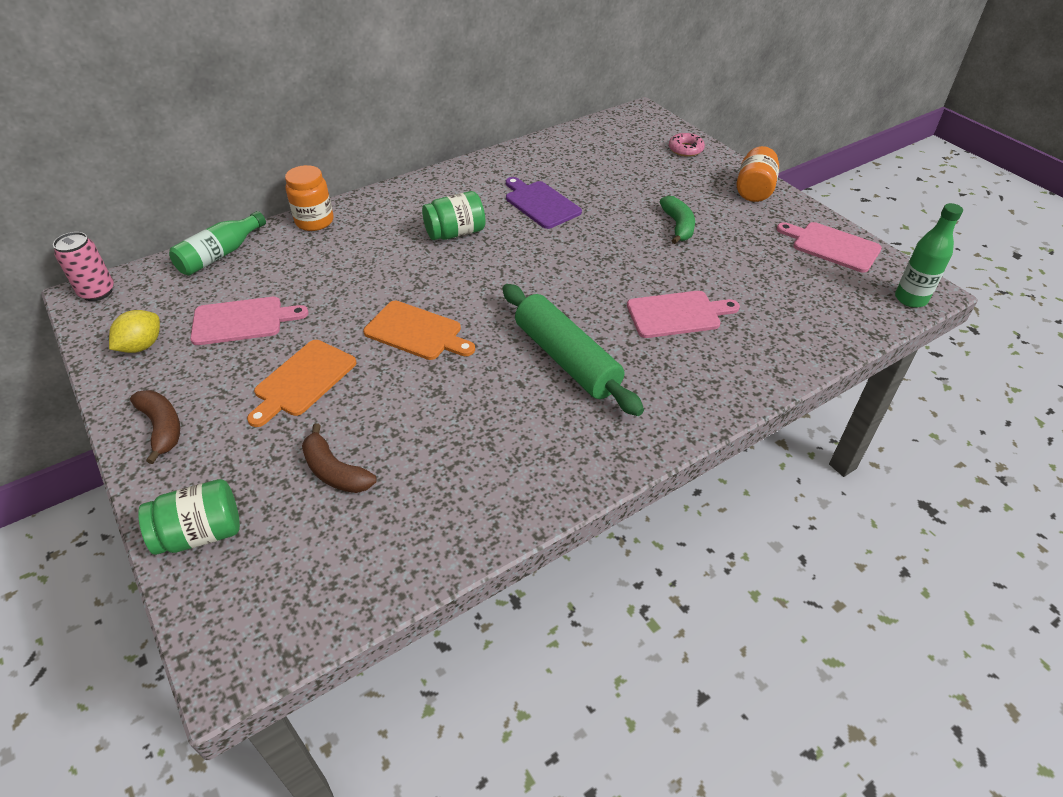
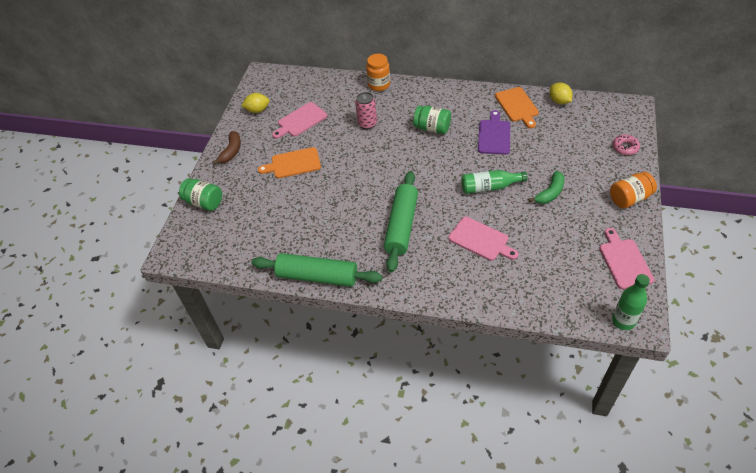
camera: 50 degrees right, 5 degrees up
pink can [53,232,114,301] -> pink can moved to [355,92,377,129]
green bottle [169,211,266,276] -> green bottle moved to [461,170,528,194]
pink cutting board [190,297,309,345] -> pink cutting board turned 105 degrees clockwise [272,102,327,139]
brown banana [302,423,377,493] -> none
orange cutting board [363,301,475,360] -> orange cutting board moved to [495,87,539,128]
none -> green rolling pin [251,253,382,287]
none -> yellow lemon [549,83,573,104]

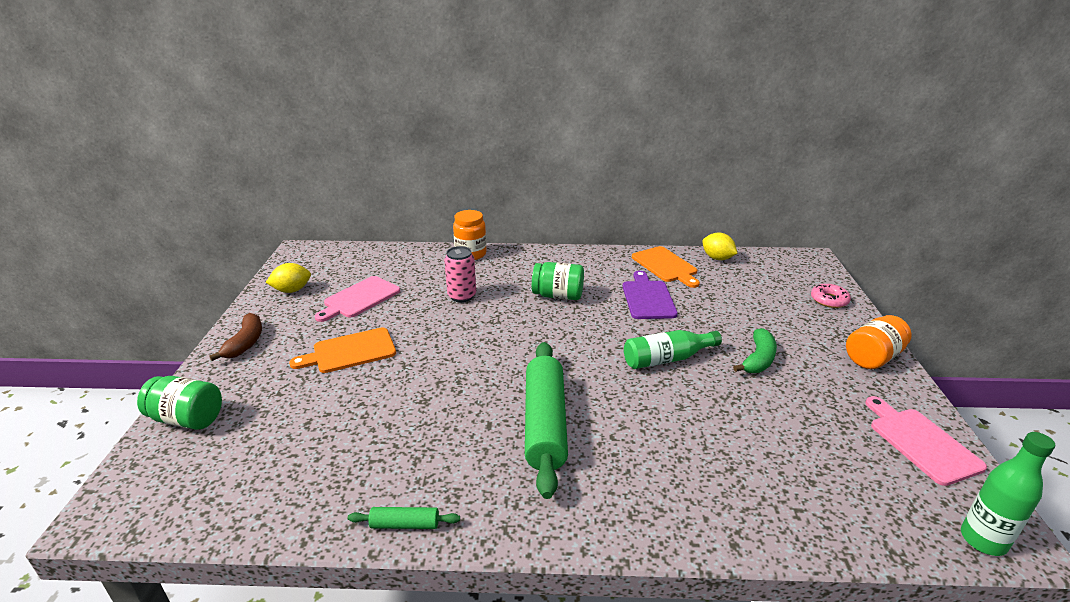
camera: 15 degrees left, 20 degrees down
green rolling pin [251,253,382,287] -> green rolling pin [348,507,460,529], size x0.43
pink cutting board [448,217,519,261] -> none

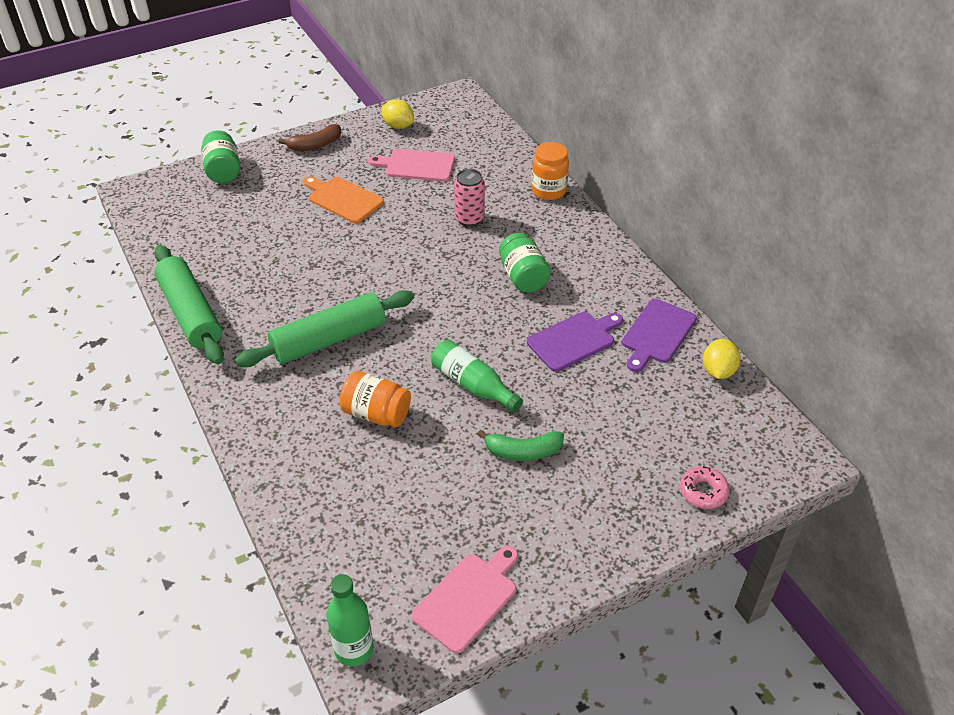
camera: 60 degrees right, 15 degrees up
green rolling pin [348,507,460,529] -> green rolling pin [154,245,224,364], size x2.30
orange cutting board [632,246,700,288] -> purple cutting board [622,299,697,372]
orange jar [846,315,912,369] -> orange jar moved to [340,371,411,427]

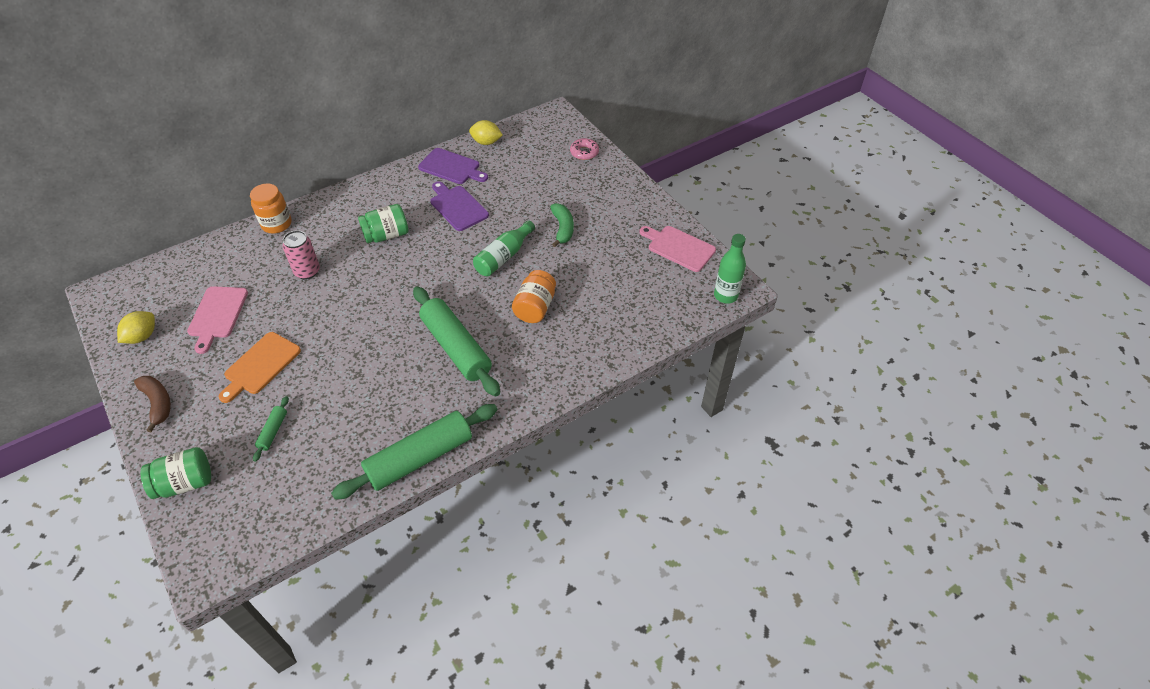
camera: 95 degrees left, 5 degrees up
none -> green rolling pin [253,396,289,462]

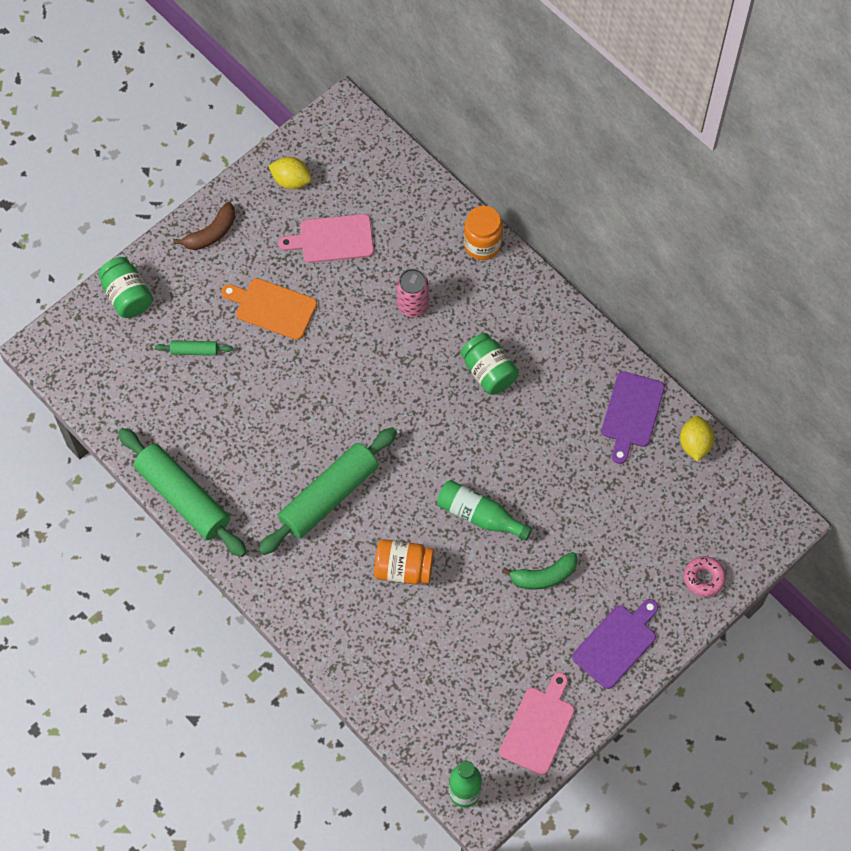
camera: 80 degrees right, 15 degrees up
purple cutting board [430,182,489,231] -> purple cutting board moved to [572,599,658,689]

